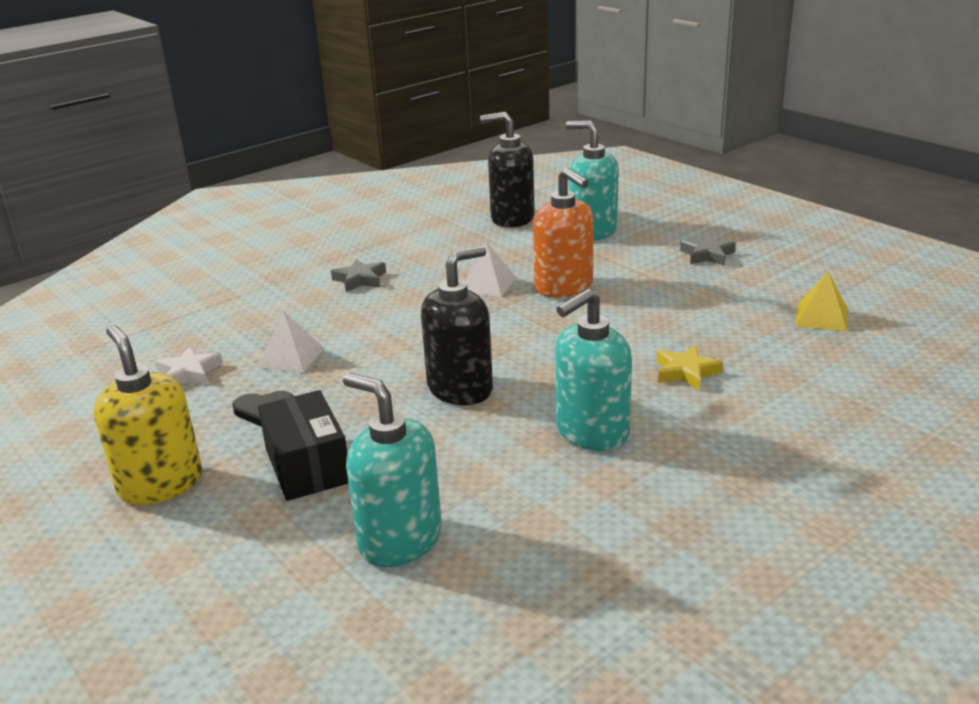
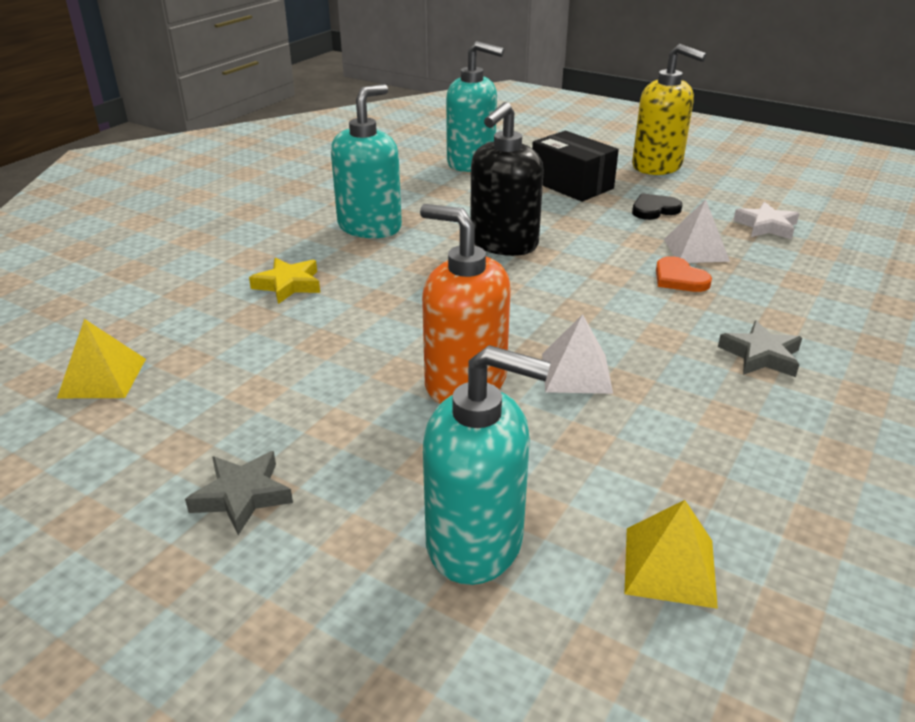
camera: 160 degrees right, 5 degrees up
black soap dispenser [480,112,535,228] -> yellow pyramid [624,500,718,609]
none -> orange heart [656,256,712,292]

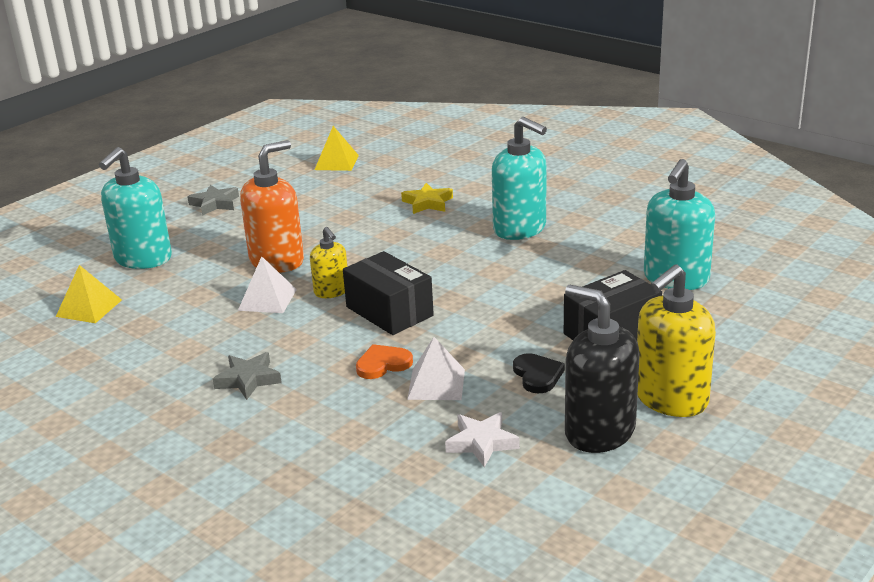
camera: 100 degrees right, 5 degrees down
black soap dispenser [470,102,544,256] -> black soap dispenser moved to [565,285,640,453]
none -> yellow soap dispenser [310,227,347,298]
none -> black box [343,251,434,335]

